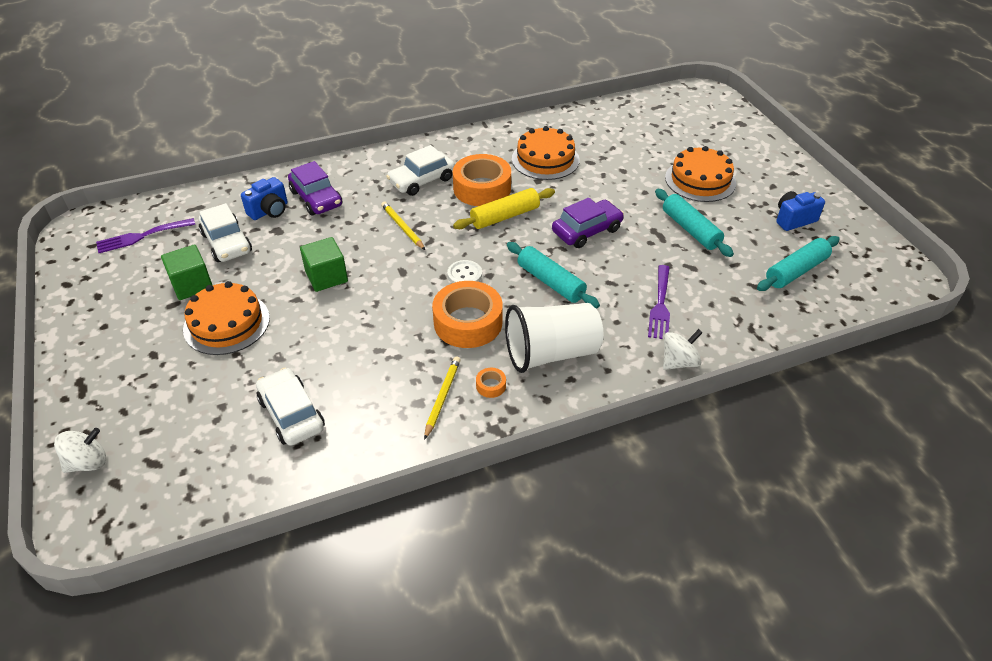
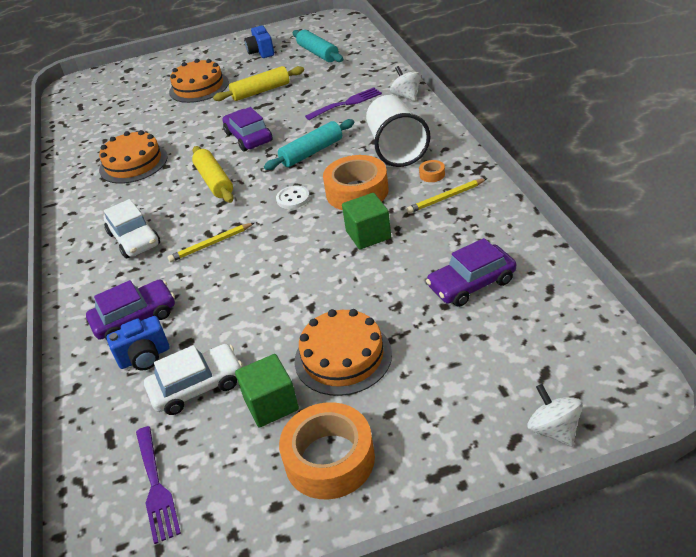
camera: 80 degrees left, 5 degrees down
blue camera [241,177,288,220] -> blue camera turned 105 degrees clockwise [107,316,169,371]
white car [256,368,325,446] -> purple car [426,238,516,307]
green cube [300,237,348,292] -> green cube moved to [342,193,391,249]
yellow pencil [424,357,461,440] -> yellow pencil turned 45 degrees counterclockwise [406,178,487,214]
orange tape [453,154,511,206] -> orange tape moved to [279,402,375,500]
purple fork [648,265,670,339] -> purple fork turned 45 degrees counterclockwise [305,88,382,120]
turquoise rolling pin [655,189,734,257] -> yellow rolling pin [213,66,304,101]

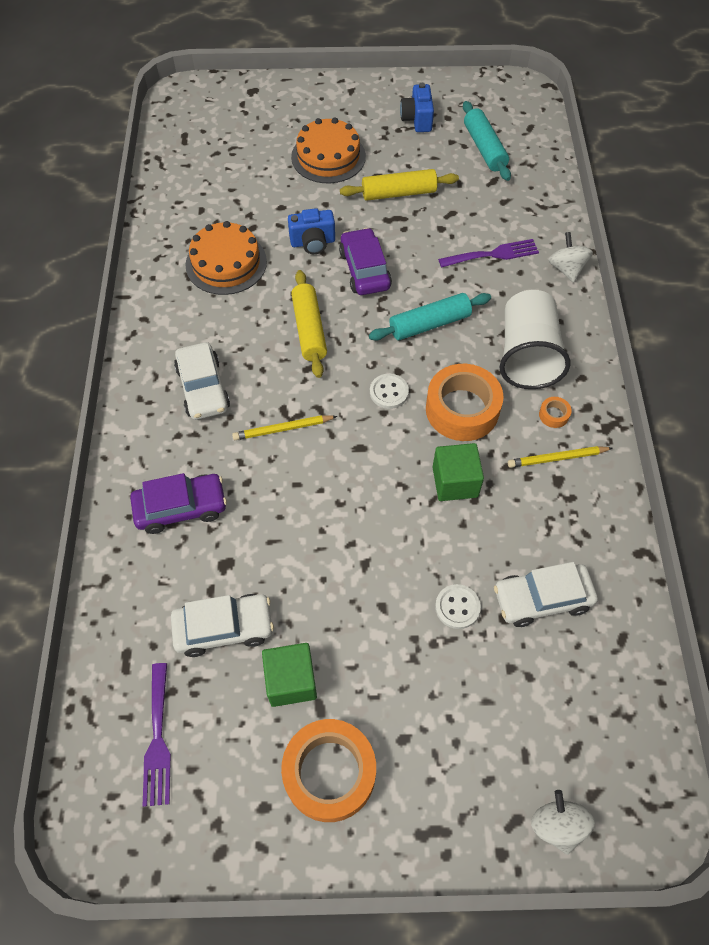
camera: 10 degrees right, 20 degrees up
blue camera [107,316,169,371] -> blue camera moved to [288,208,335,254]
orange cake [295,309,392,396] -> none
purple car [426,238,516,307] -> white car [494,562,598,627]
none -> white button [435,584,481,629]

